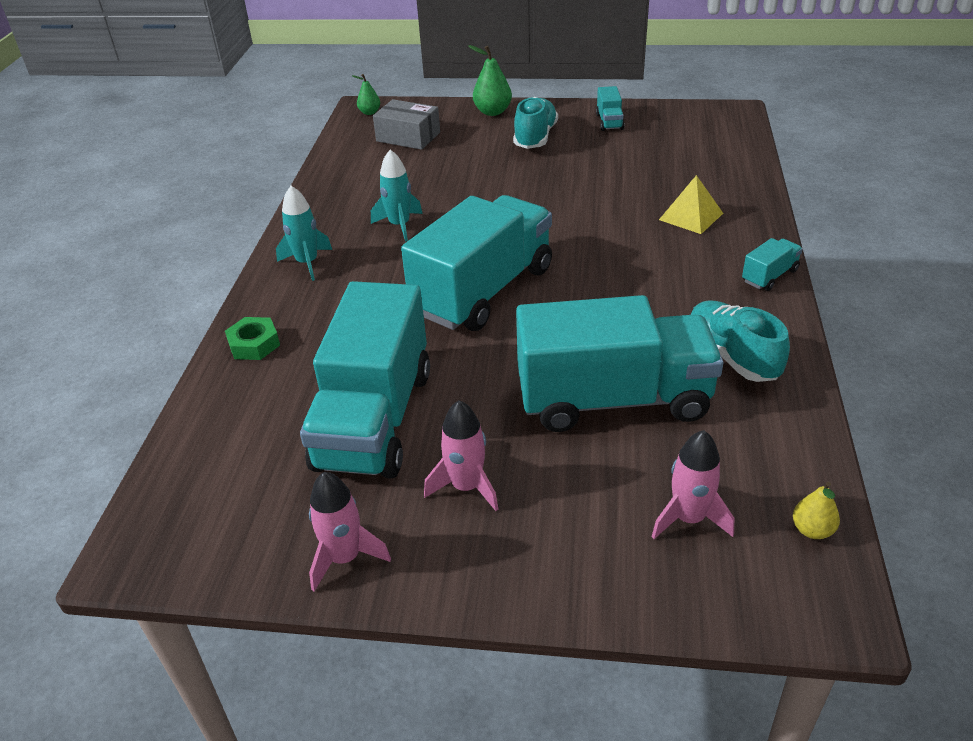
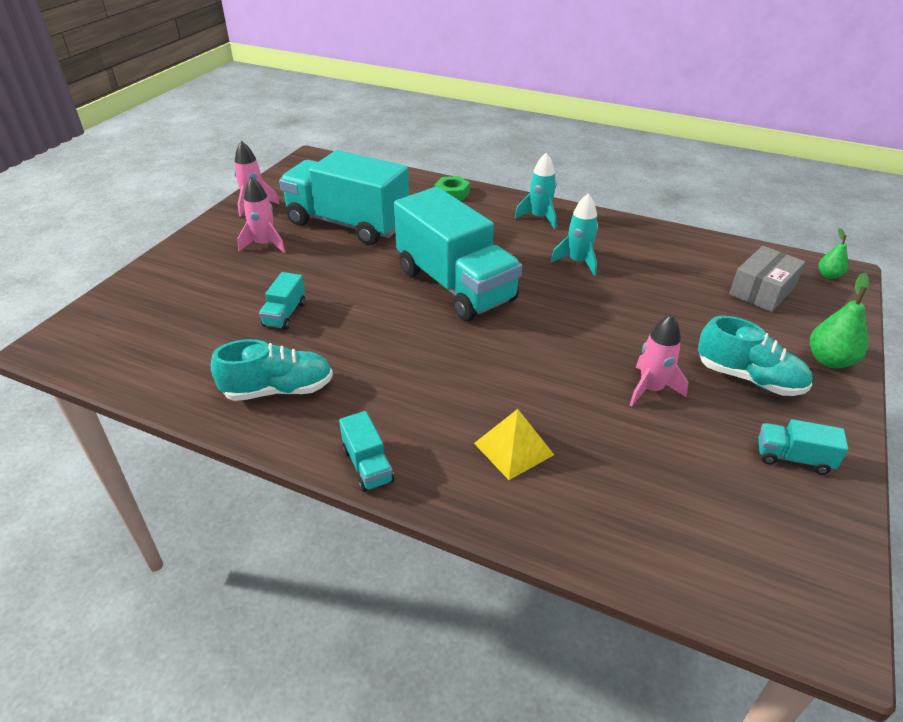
camera: 105 degrees right, 0 degrees up
turquoise truck [516,295,723,432] -> turquoise truck [259,272,305,330], size x0.40
pink rocket [652,430,734,539] -> pink rocket moved to [630,314,688,406]
yellow pear [793,481,840,539] -> none

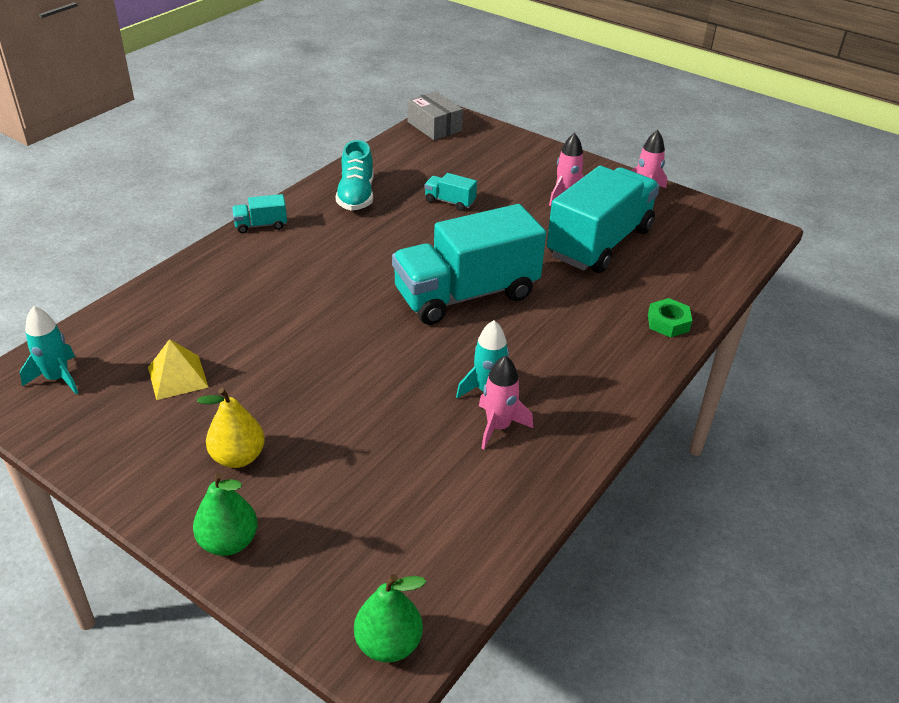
camera: 100 degrees right, 0 degrees up
yellow pyramid [474,409,554,480] -> yellow pyramid moved to [148,339,209,400]
turquoise rocket [515,153,557,229] -> turquoise rocket moved to [20,306,79,394]
pink rocket [630,314,688,406] -> pink rocket moved to [479,355,533,450]
turquoise shoe [698,316,812,396] -> yellow pear [197,388,265,468]
grey box [729,246,805,312] -> grey box moved to [407,91,463,140]
turquoise truck [758,419,848,475] -> none
green pear [819,228,848,279] -> green pear [354,574,426,662], size x1.64

